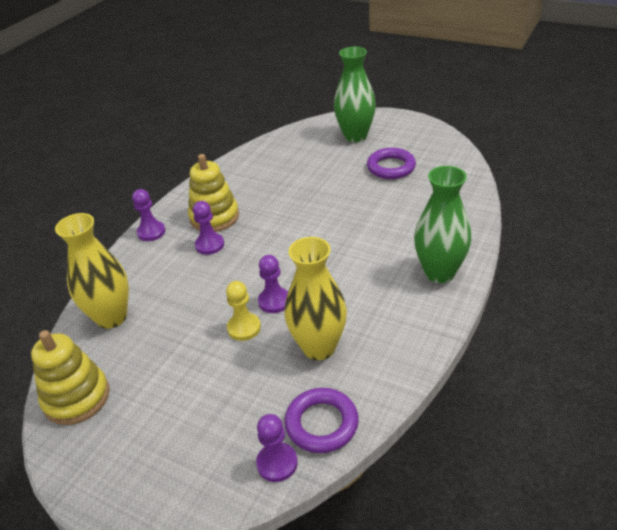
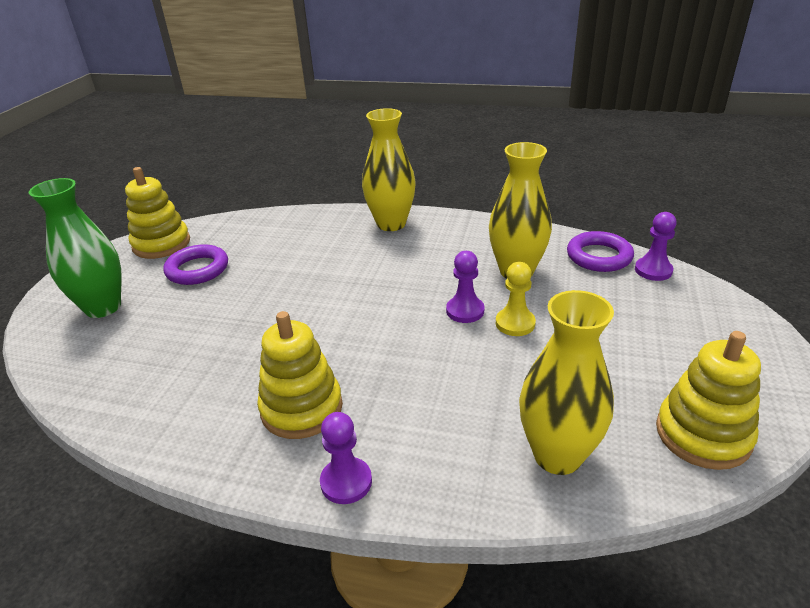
camera: 105 degrees left, 5 degrees down
purple pawn [193,201,224,255] -> none
green vase [414,166,472,283] -> yellow vase [362,108,416,231]
none -> yellow stacking toy [125,167,190,259]

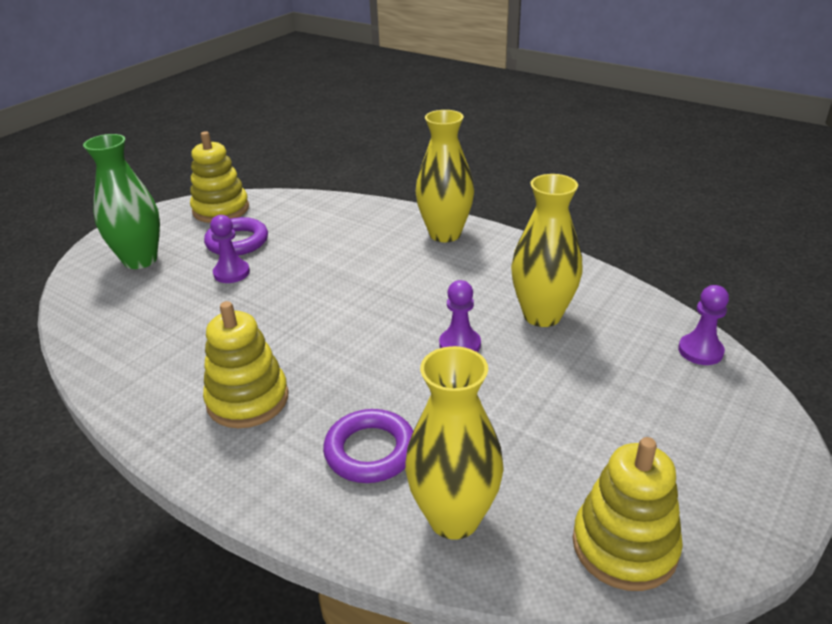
camera: 20 degrees right, 0 degrees up
purple pawn [320,412,372,504] -> purple pawn moved to [210,215,250,283]
yellow pawn [496,262,536,336] -> none
purple ring [567,231,634,272] -> purple ring moved to [323,409,413,483]

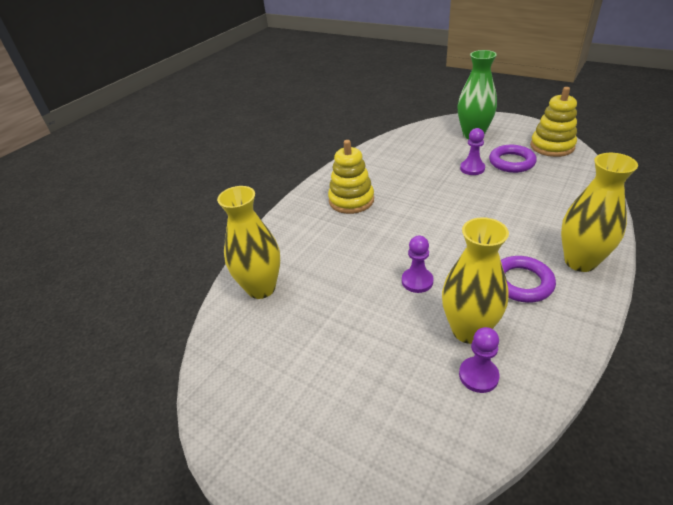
camera: 90 degrees right, 5 degrees up
purple ring [323,409,413,483] -> purple ring moved to [501,256,556,303]
yellow stacking toy [573,437,683,591] -> none
purple pawn [678,285,729,365] -> purple pawn moved to [459,327,499,393]

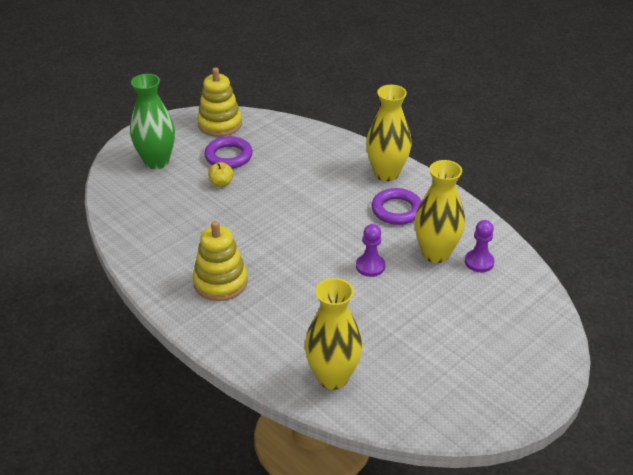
camera: 80 degrees left, 0 degrees up
purple pawn [460,128,485,175] -> yellow apple [208,162,234,187]

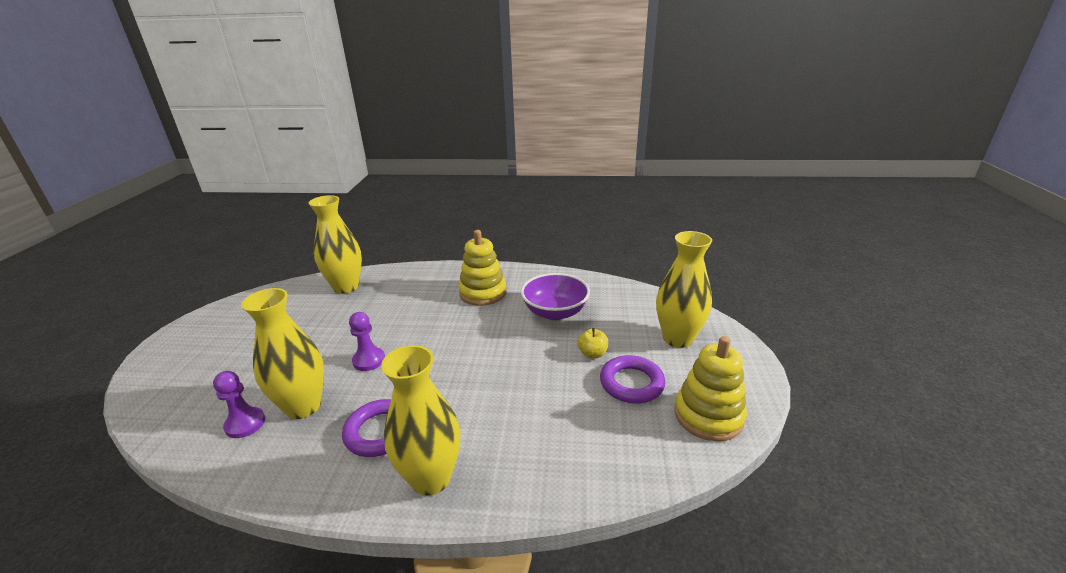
camera: 140 degrees right, 10 degrees down
green vase [130,74,175,169] -> yellow vase [656,231,712,348]
none -> purple bowl [521,273,590,320]

